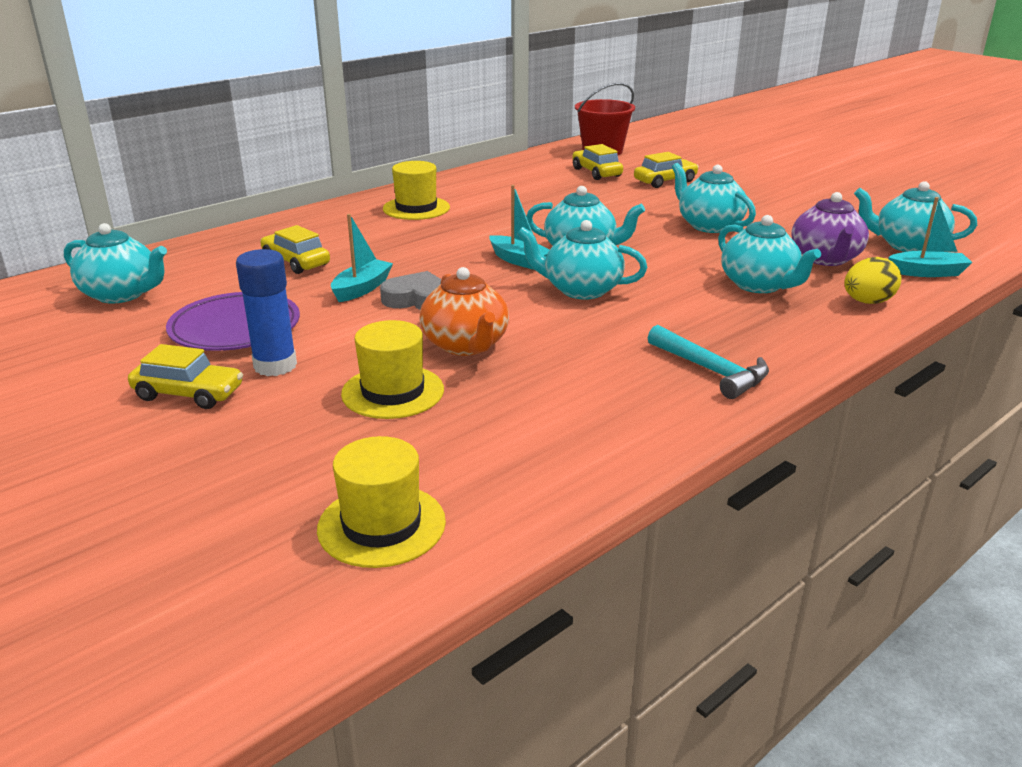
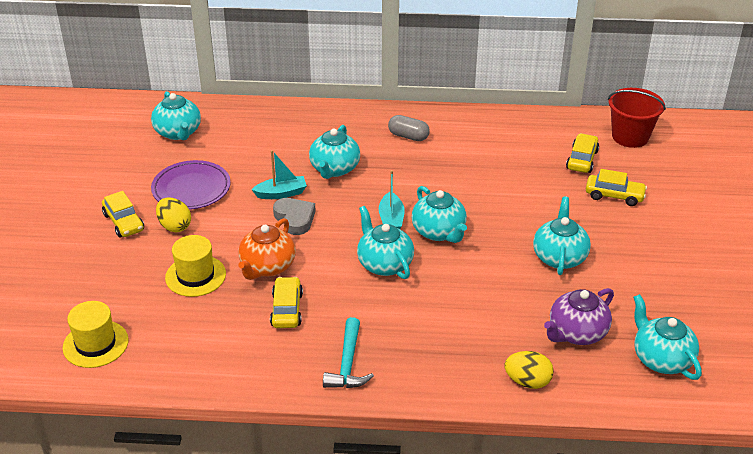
camera: 45 degrees right, 10 degrees up
blue glue stick [236,249,297,376] -> yellow egg [156,197,191,232]
yellow car [260,225,330,274] -> yellow car moved to [270,277,303,328]
yellow hat [383,161,450,220] -> grey capsule [388,115,430,141]
turquoise teapot [718,215,821,293] -> turquoise teapot moved to [309,125,360,179]
turquoise boat [888,197,972,277] -> none

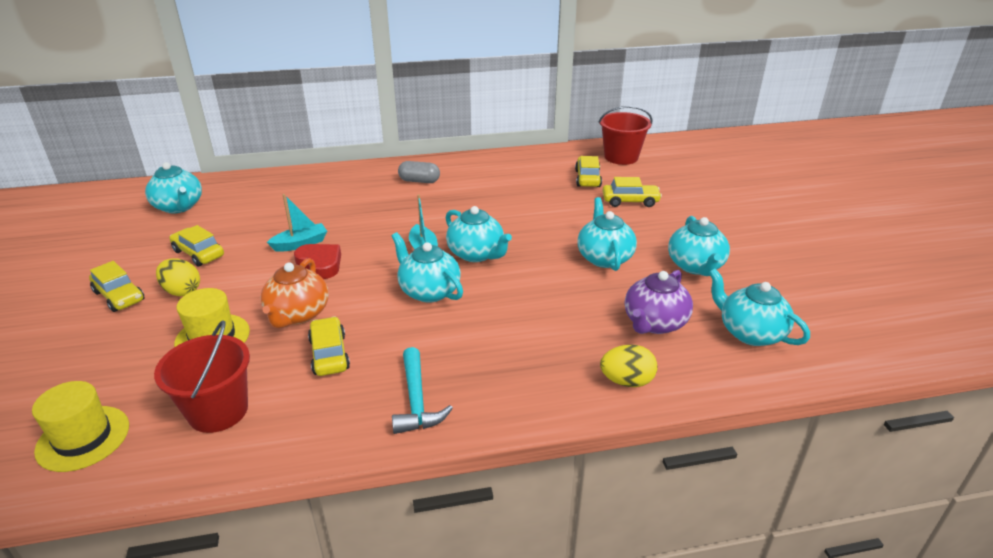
camera: 15 degrees left, 5 degrees down
purple plate [151,160,231,210] -> yellow car [169,225,224,267]
grey heart [273,198,316,235] -> red heart [294,244,341,279]
turquoise teapot [309,125,360,179] -> turquoise teapot moved to [668,216,730,276]
none -> red bucket [154,320,250,433]

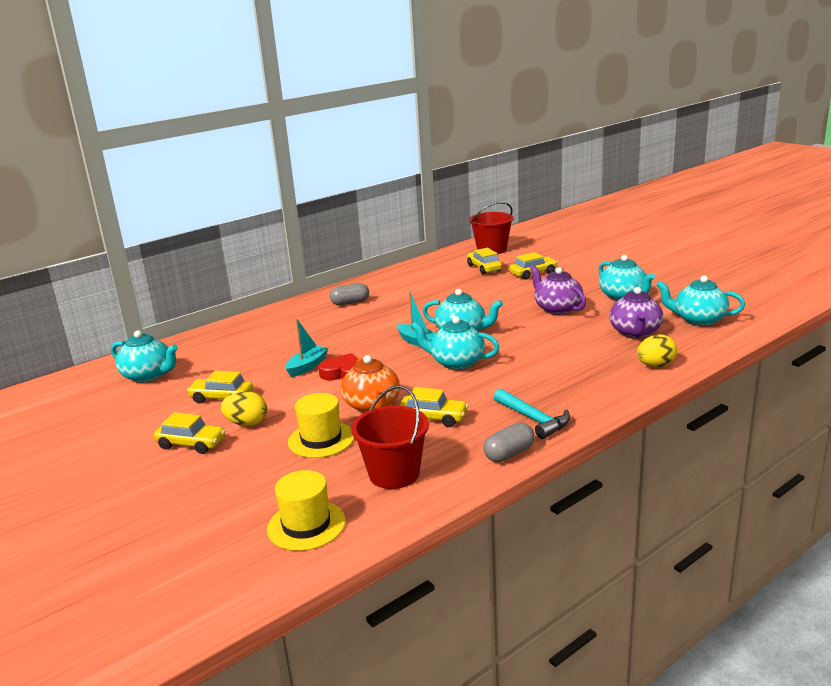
camera: 25 degrees left, 10 degrees down
yellow car [308,316,350,376] -> yellow car turned 150 degrees clockwise [398,387,468,427]
turquoise teapot [577,197,637,271] -> purple teapot [530,265,586,315]
none -> grey capsule [483,422,535,462]

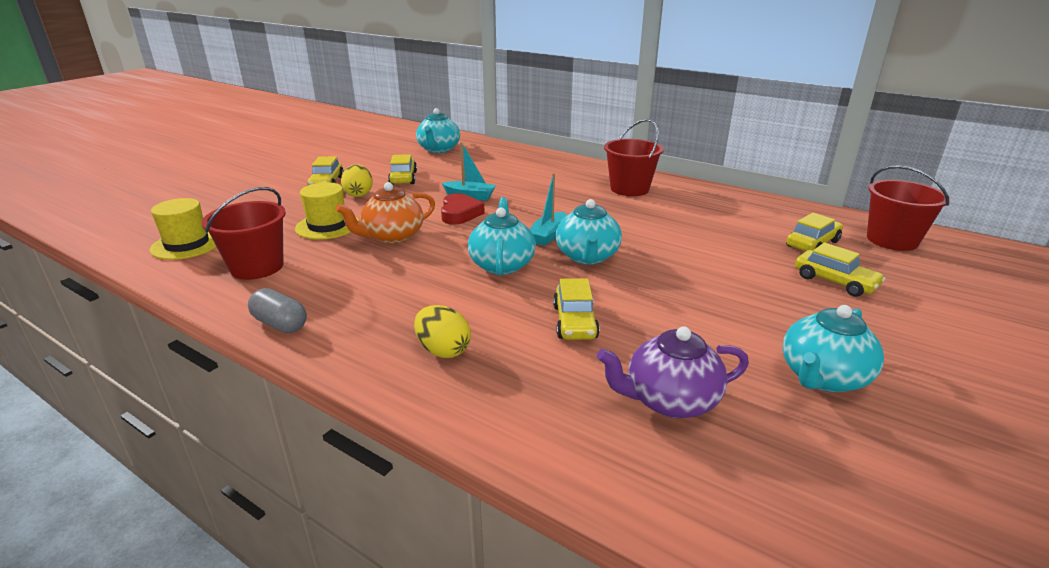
camera: 70 degrees right, 5 degrees up
grey capsule [330,283,369,305] -> red bucket [604,119,664,196]
yellow car [398,387,468,427] -> yellow car moved to [553,278,600,340]
turquoise hammer [494,388,571,439] -> none
purple teapot [530,265,586,315] -> none
yellow egg [637,334,677,367] -> yellow egg moved to [414,305,471,358]
turquoise teapot [656,275,745,326] -> none

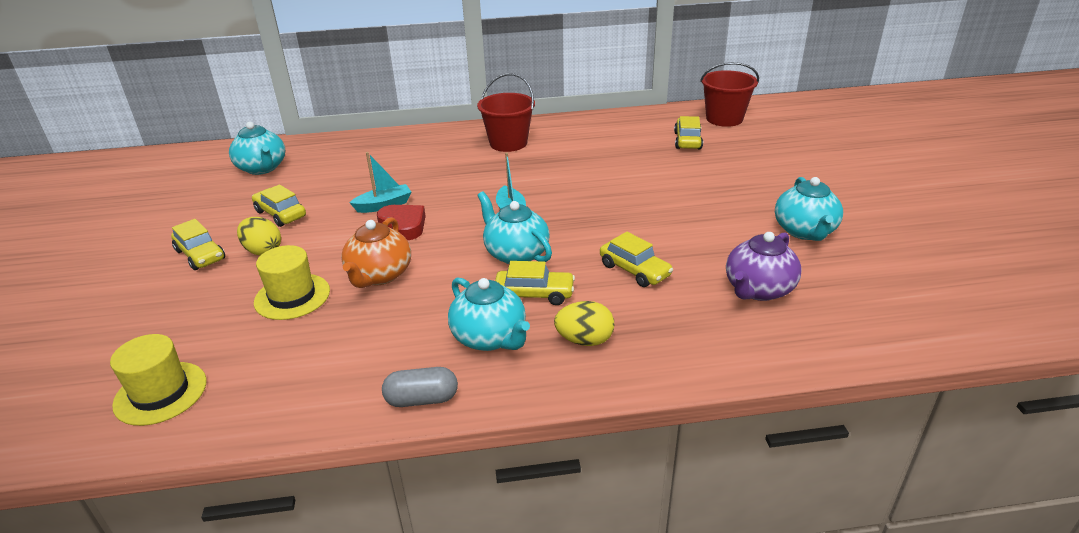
camera: 40 degrees left, 5 degrees up
red bucket [202,187,286,280] -> none
turquoise teapot [556,199,622,265] -> turquoise teapot moved to [448,277,530,351]
yellow car [795,242,886,297] -> yellow car moved to [495,261,575,305]

